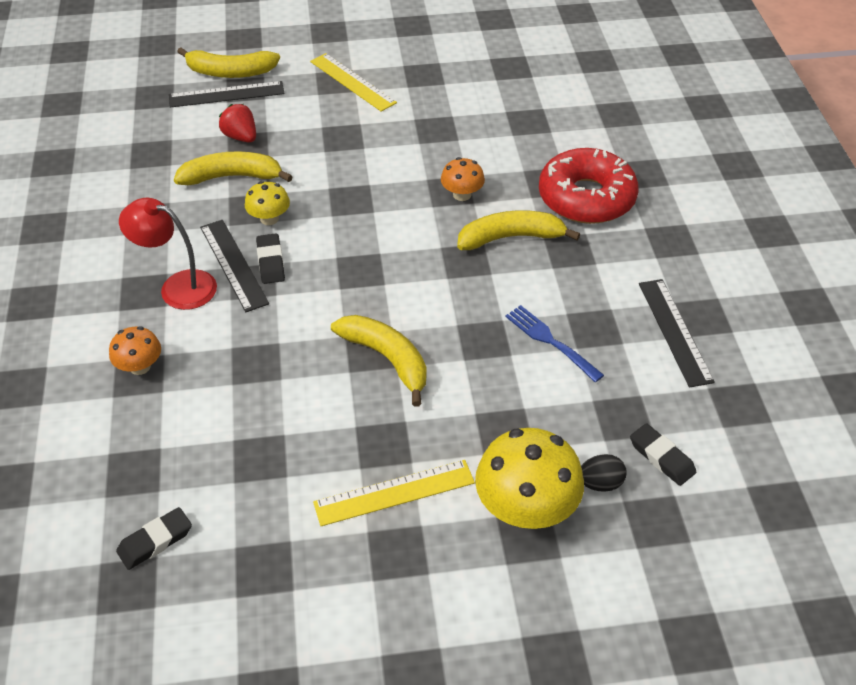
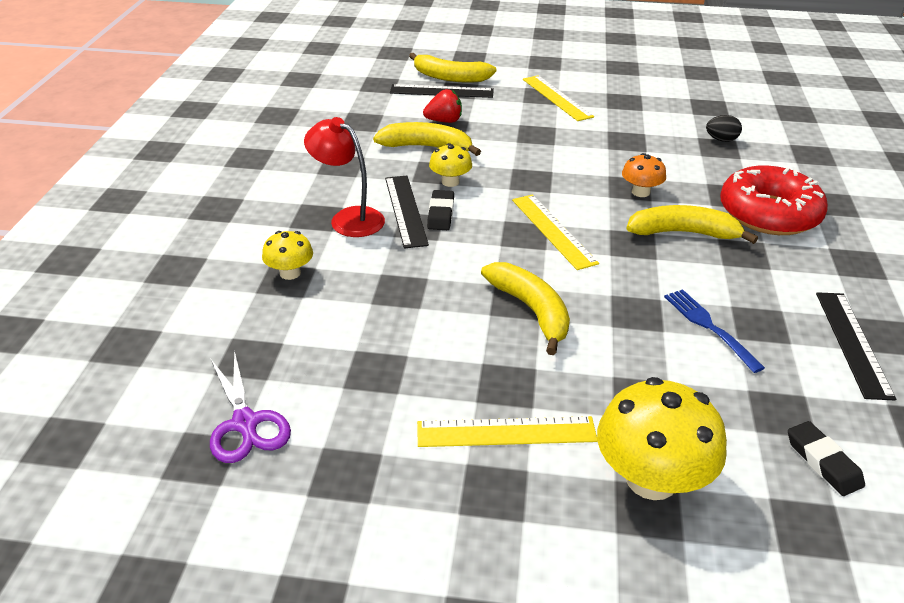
camera: 15 degrees right, 10 degrees down
orange mushroom [109,326,161,375] -> yellow mushroom [262,231,313,280]
black eraser [116,507,192,570] -> purple scissors [210,350,291,463]
red strawberry [219,104,256,142] -> red strawberry turned 105 degrees clockwise [423,89,462,123]
black egg [581,454,627,492] -> black egg moved to [706,115,742,142]
none -> yellow ruler [512,194,599,270]

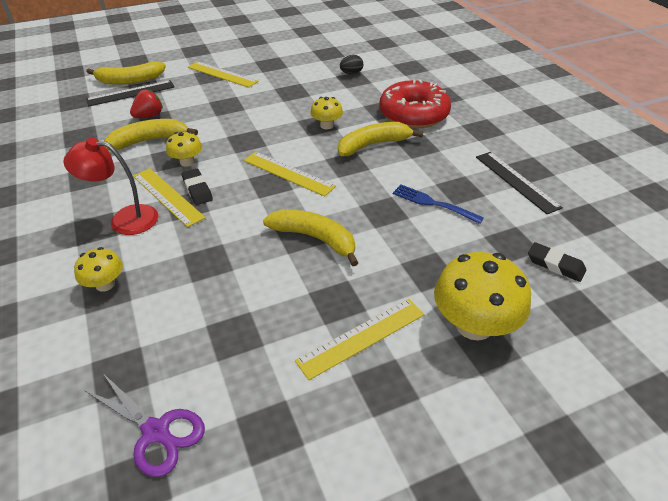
camera: 30 degrees left, 5 degrees up
black ruler [385,176,429,249] -> yellow ruler [133,168,205,227]
orange mushroom [622,153,666,197] -> yellow mushroom [310,97,343,129]

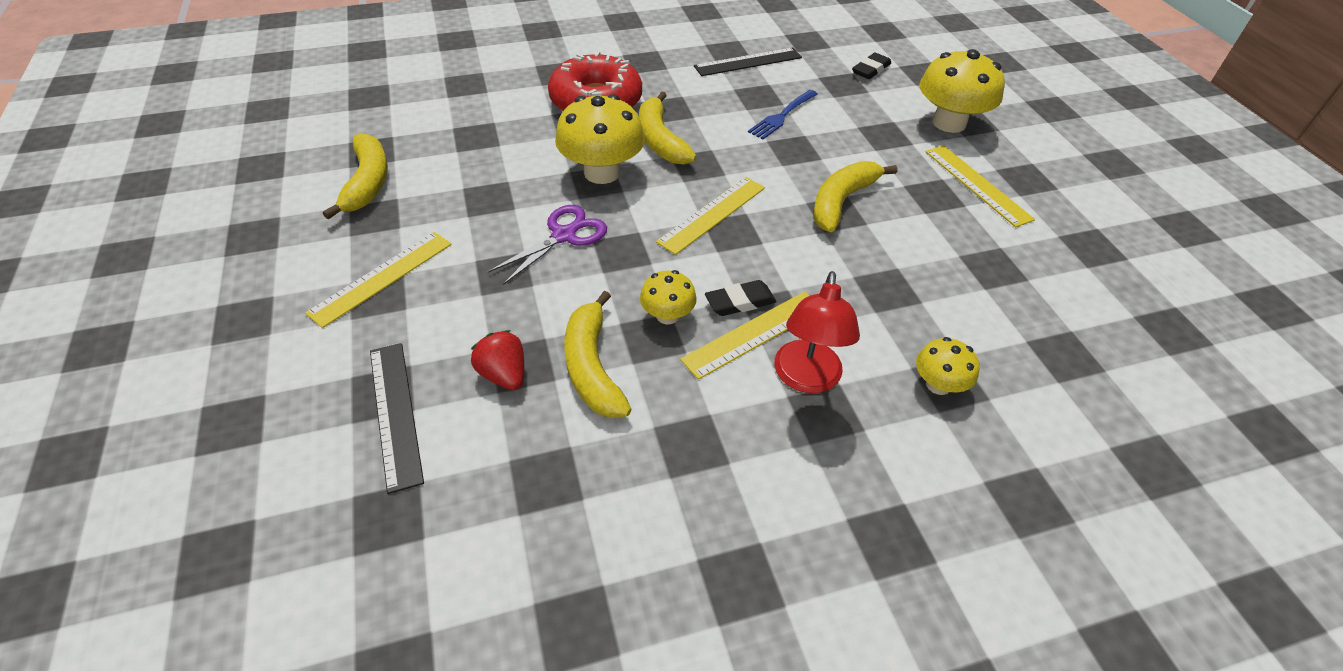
camera: 85 degrees left, 5 degrees up
purple scissors [84,374,205,477] -> purple scissors moved to [488,205,607,285]
yellow banana [87,61,166,85] -> yellow banana moved to [323,133,388,219]
yellow mushroom [310,97,343,129] -> yellow mushroom [555,94,645,184], size x1.87
black egg [340,55,363,74] -> none

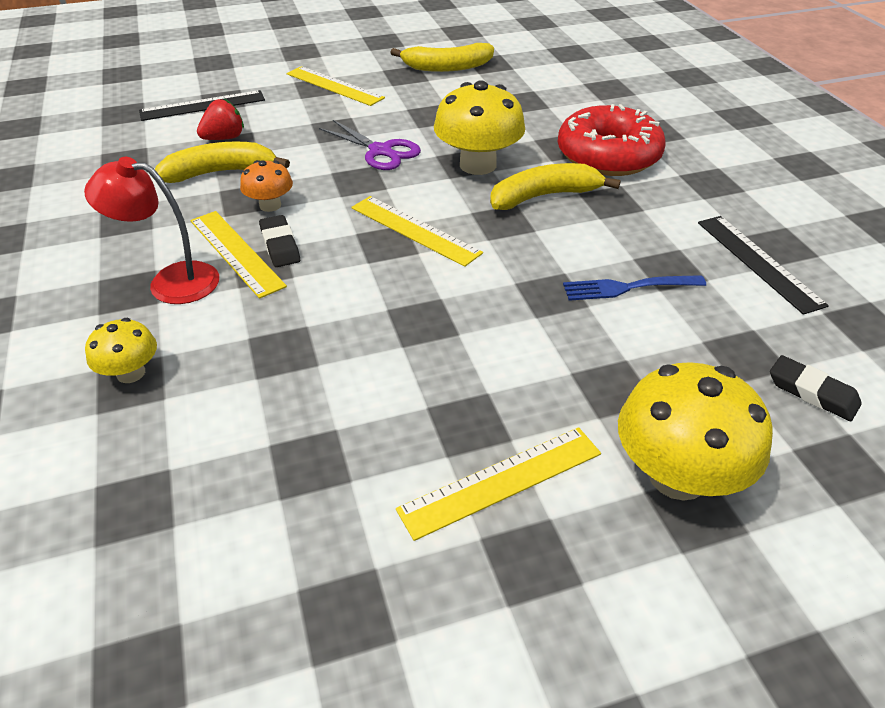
camera: 90 degrees right, 5 degrees down
yellow mushroom [640,270,697,324] -> orange mushroom [240,160,293,212]
blue fork [748,90,817,139] -> blue fork turned 45 degrees counterclockwise [563,275,706,301]
yellow banana [813,161,897,232] -> none

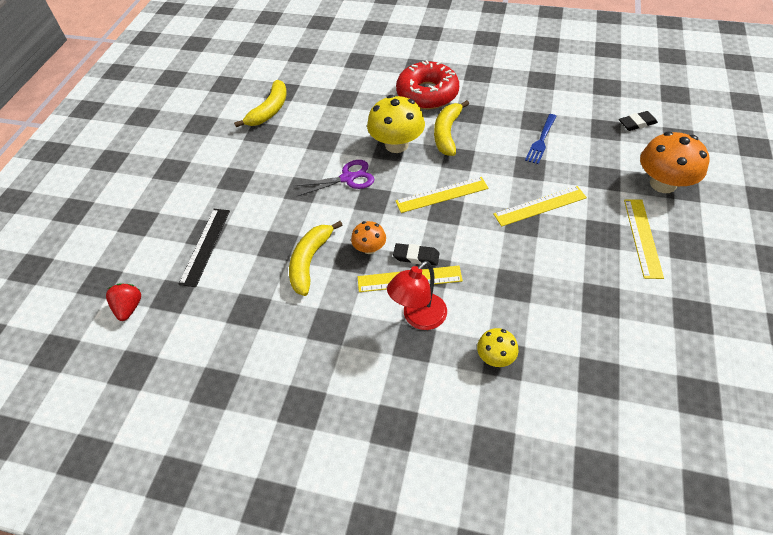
camera: 55 degrees left, 10 degrees up
red strawberry [197,99,244,140] -> red strawberry moved to [106,283,141,321]
yellow ruler [287,66,385,106] -> yellow ruler moved to [493,186,587,227]
yellow mushroom [618,362,773,501] -> orange mushroom [640,132,710,193]
black ruler [698,216,829,315] -> none

